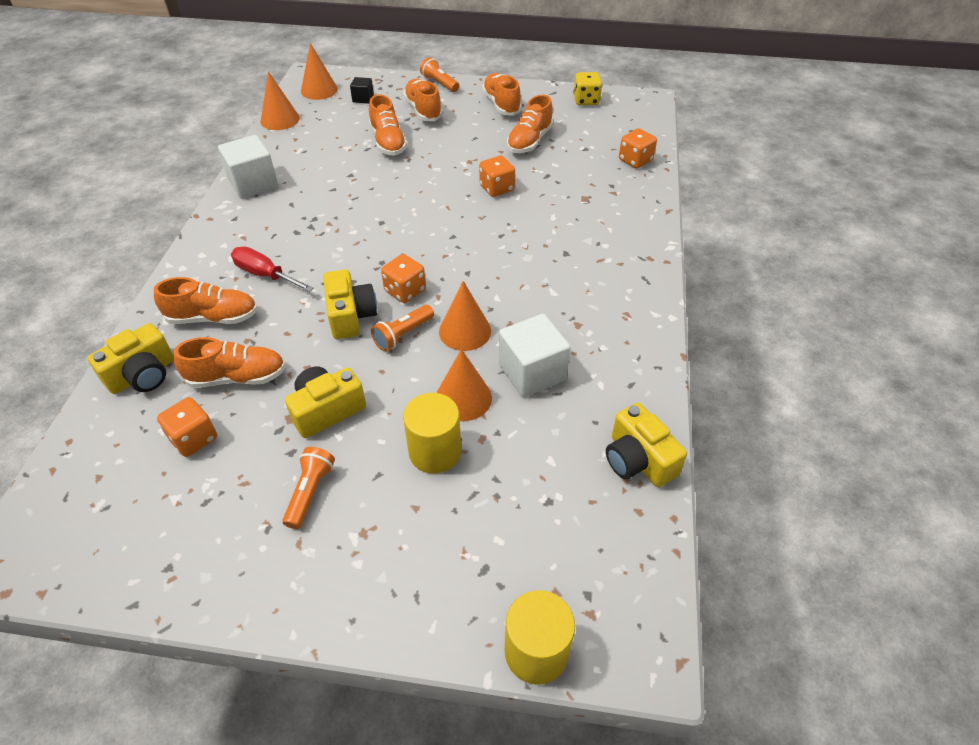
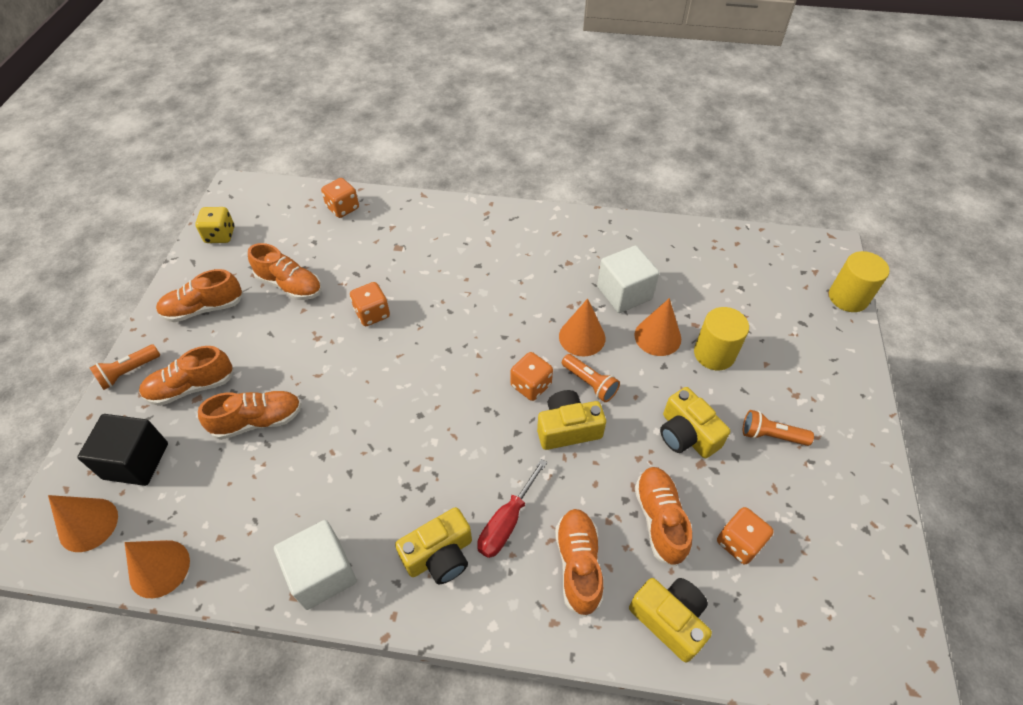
camera: 90 degrees left, 5 degrees up
black cube [350,77,374,104] -> black cube [77,414,168,486], size x1.94
yellow camera [606,403,687,487] -> yellow camera moved to [395,507,472,585]

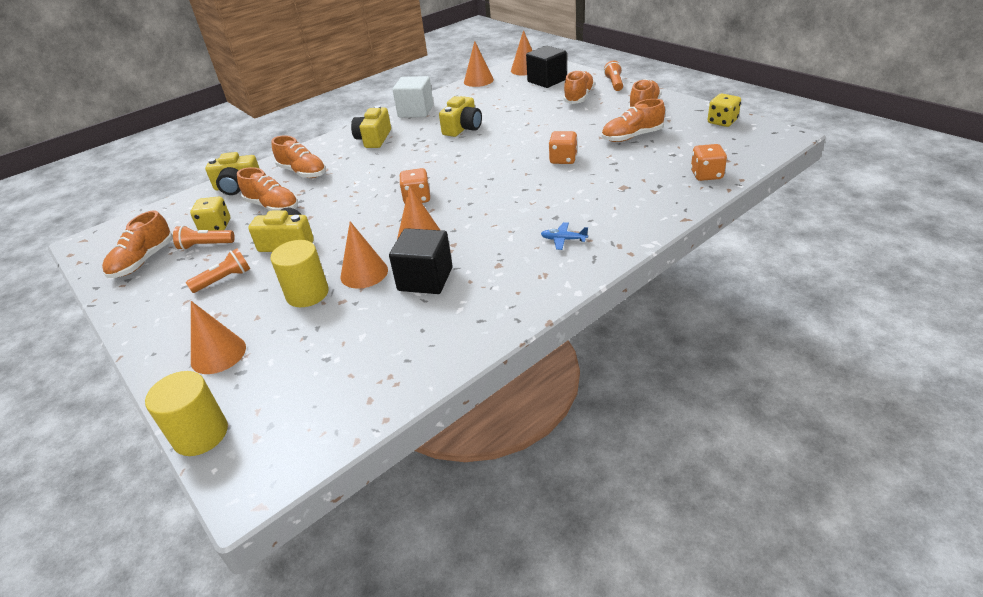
camera: 135 degrees right, 15 degrees down
orange shoe [198,391,302,440] -> orange shoe moved to [102,210,173,278]
red screwdriver [477,459,547,558] -> none
yellow camera [537,390,606,450] -> yellow camera moved to [439,96,482,137]
orange flashlight [562,354,620,402] -> orange flashlight moved to [173,225,235,250]
white cube [597,245,659,313] -> black cube [389,228,453,294]
orange dice [717,507,774,564] -> yellow dice [190,197,230,231]
none -> orange cone [191,301,246,374]
none -> blue plane [541,222,588,250]

